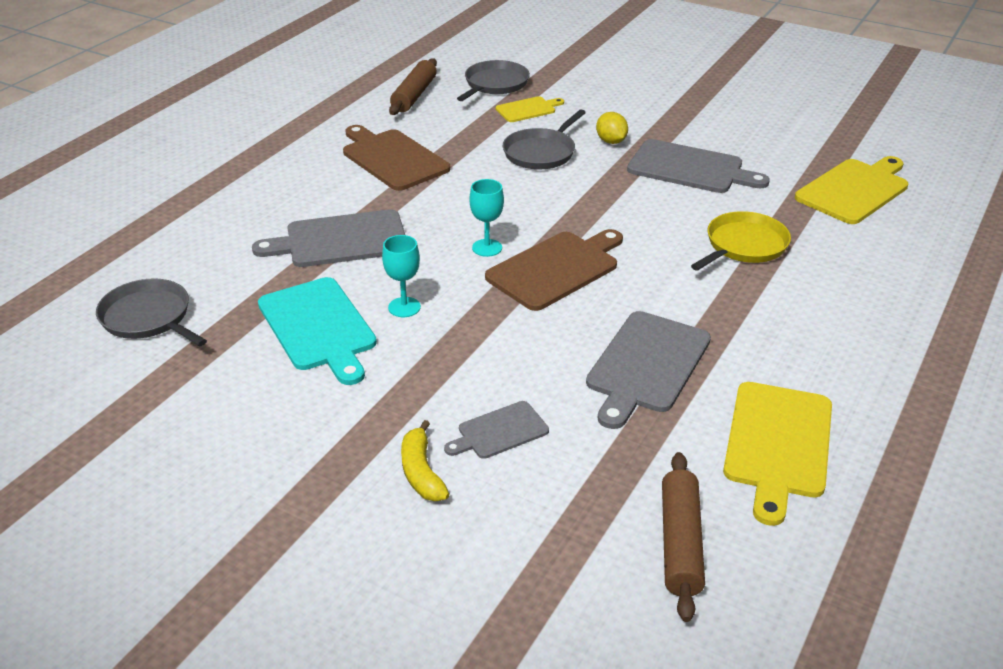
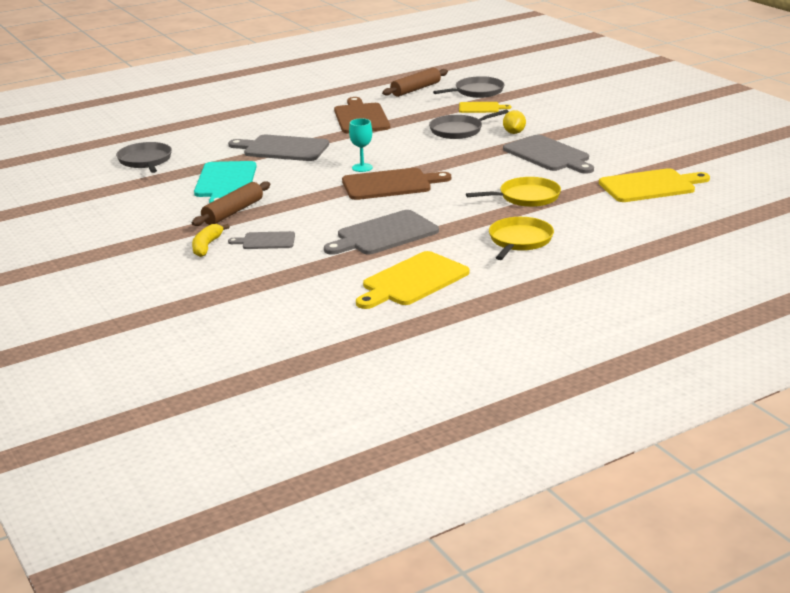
camera: 30 degrees right, 10 degrees down
turquoise goblet [382,235,421,317] -> none
brown rolling pin [662,452,705,622] -> brown rolling pin moved to [192,181,270,226]
none -> yellow pan [489,217,554,260]

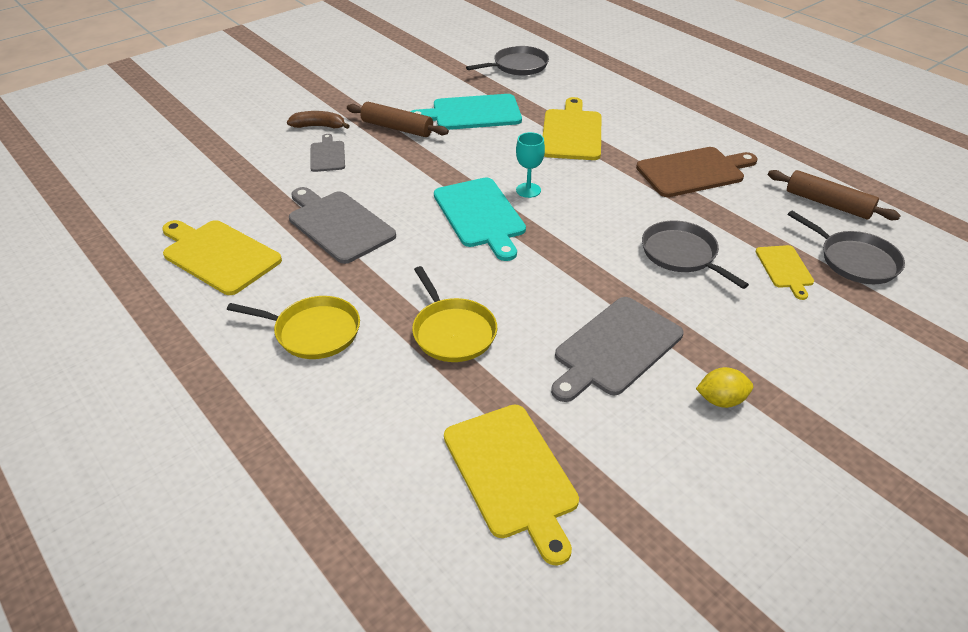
camera: 80 degrees right, 15 degrees up
yellow banana [192,224,230,257] -> brown banana [287,111,350,129]
grey cutting board [228,135,329,161] -> yellow cutting board [543,97,601,160]
brown cutting board [342,168,451,200] -> turquoise cutting board [434,177,526,261]
yellow lemon [503,110,526,134] -> yellow lemon moved to [696,367,753,408]

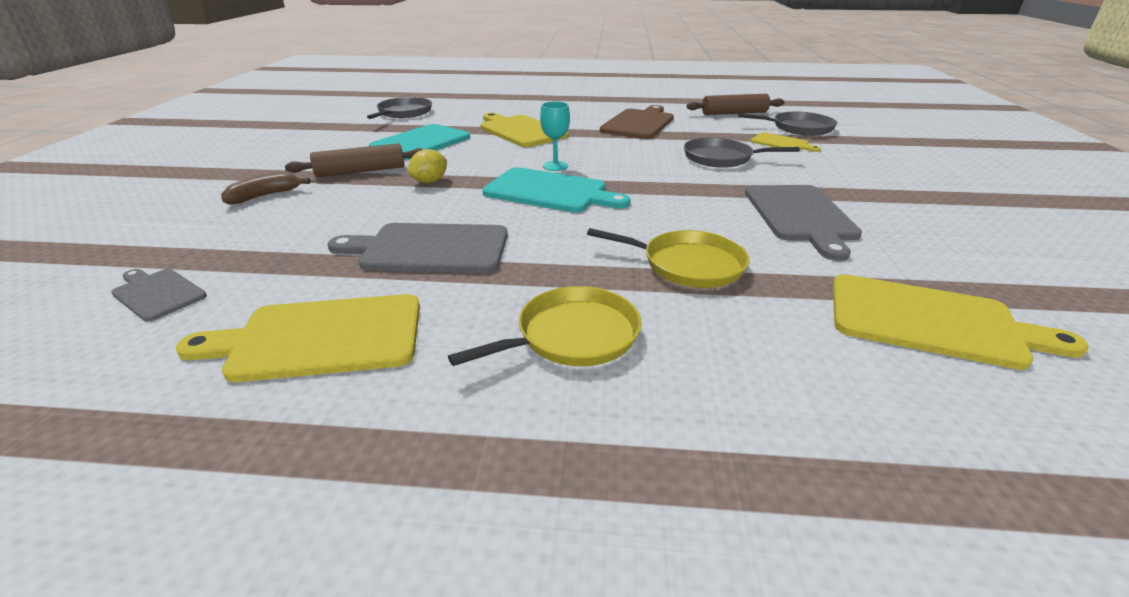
camera: 45 degrees left, 10 degrees down
grey cutting board [310,134,345,172] -> grey cutting board moved to [111,269,207,322]
yellow lemon [696,367,753,408] -> yellow lemon moved to [407,149,447,183]

